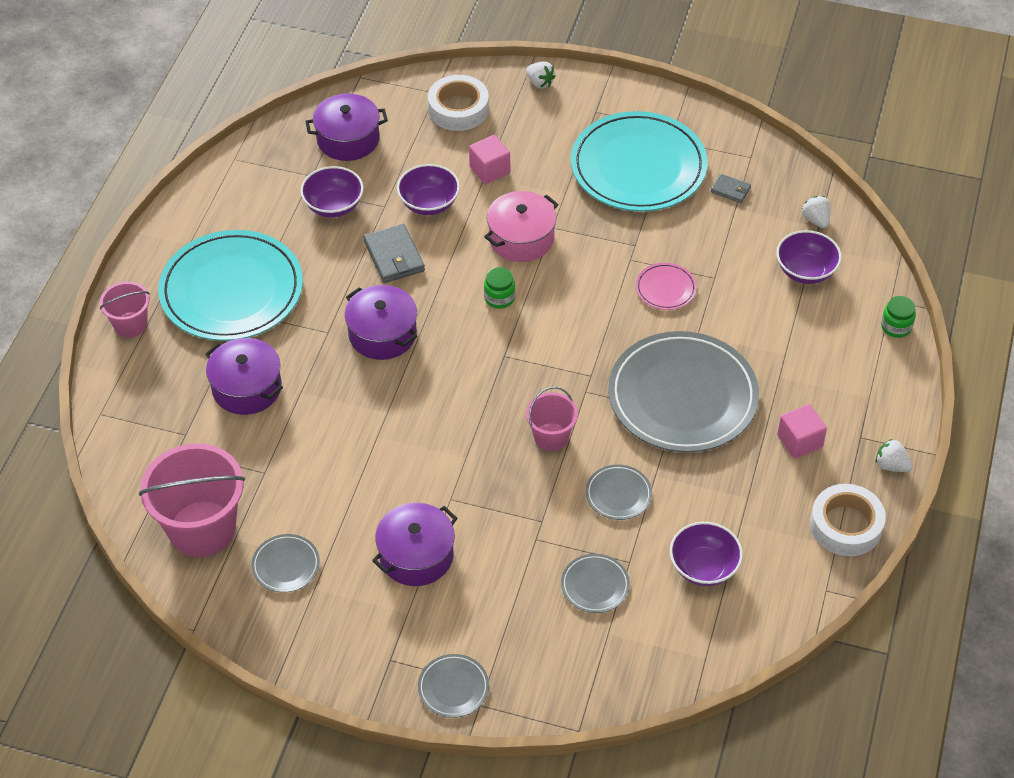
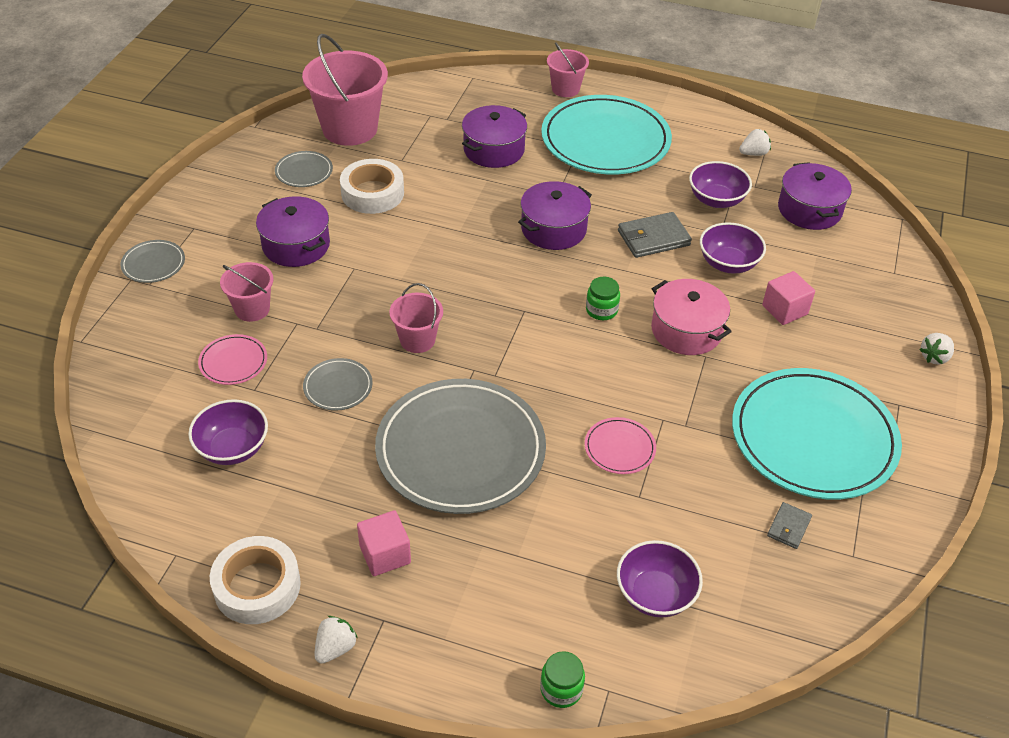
camera: 90 degrees right, 5 degrees down
white tape [428,75,489,131] -> white tape moved to [340,159,404,214]
grey plate [561,554,630,613] -> pink plate [198,334,267,385]
white strawberry [801,196,830,228] -> white strawberry moved to [739,129,771,156]
none -> pink bucket [220,262,274,322]

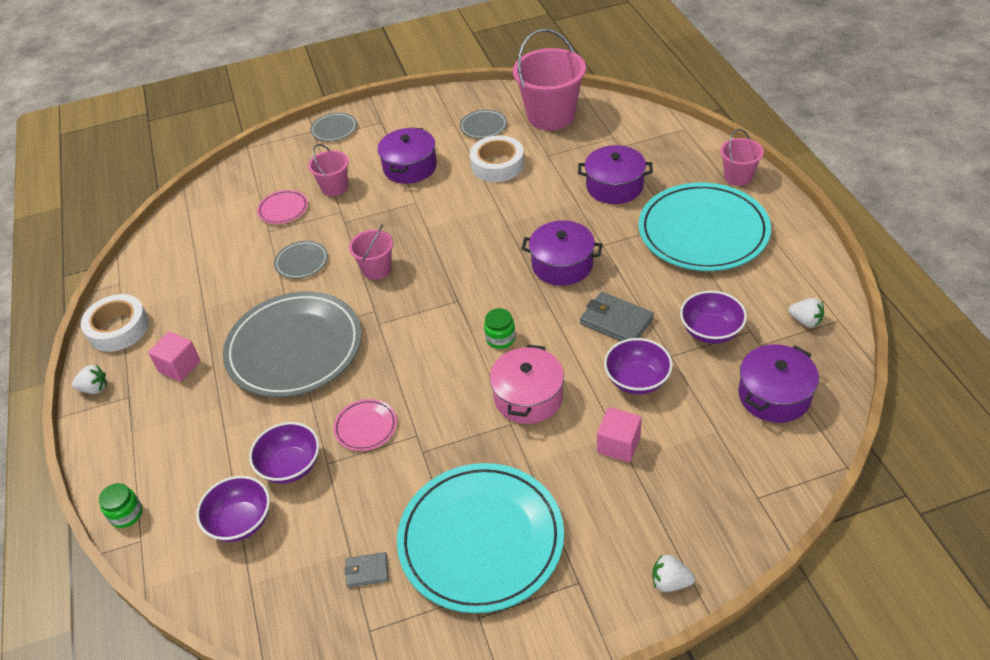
camera: 60 degrees right, 0 degrees up
purple bowl [188,399,268,465] -> purple bowl moved to [249,422,319,484]

